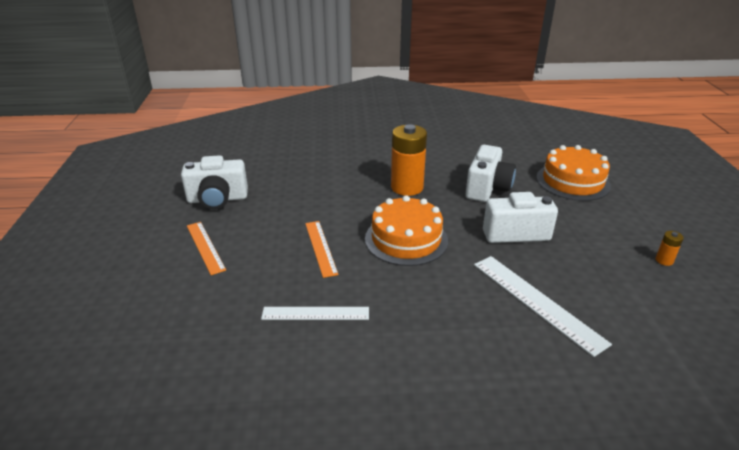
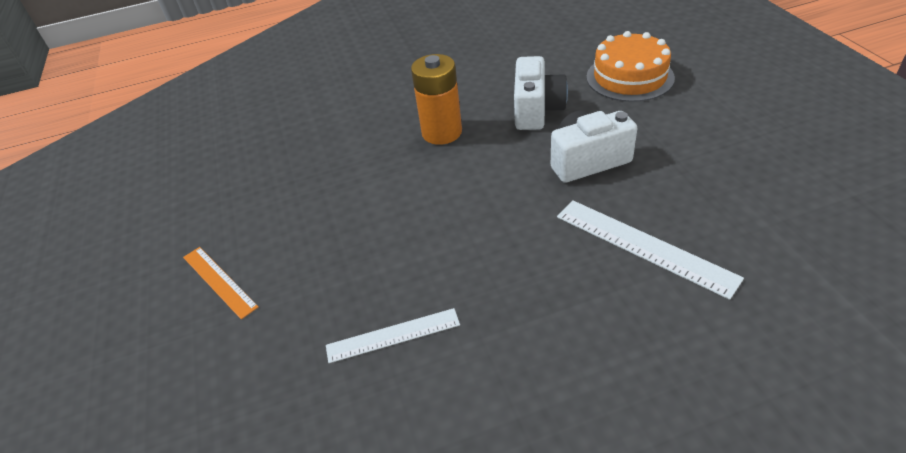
camera: 10 degrees left, 10 degrees up
white camera [181,155,248,209] -> none
orange ruler [305,221,339,278] -> none
orange cake [365,195,448,266] -> none
orange battery [656,231,684,266] -> none

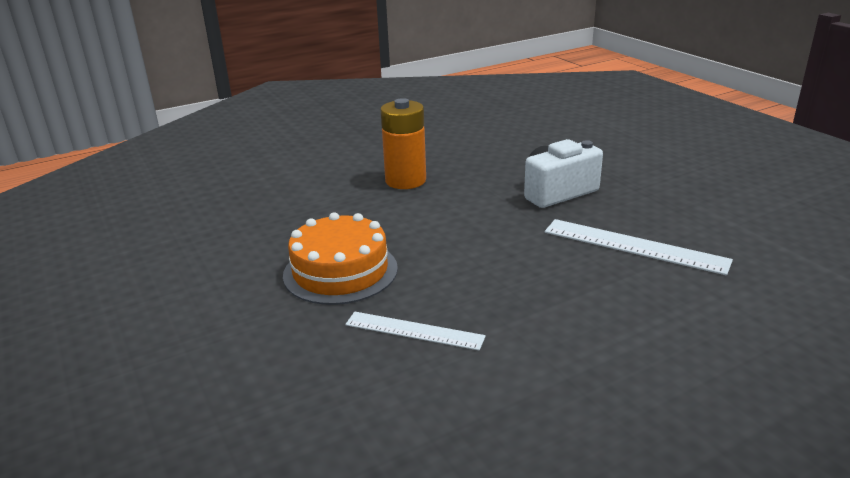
camera: 15 degrees left, 15 degrees down
orange ruler [183,247,259,319] -> none
white ruler [326,308,460,363] -> white ruler turned 45 degrees clockwise [345,312,486,351]
white camera [514,56,568,130] -> none
orange cake [586,31,675,102] -> orange cake moved to [283,212,398,305]

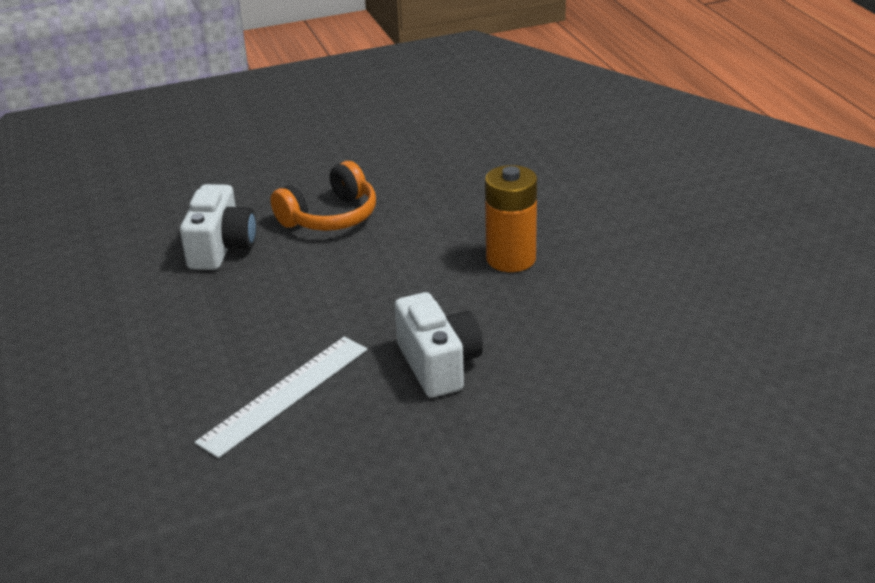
camera: 100 degrees right, 5 degrees up
orange cake [283,212,398,305] -> orange headphones [270,161,376,231]
white ruler [345,312,486,351] -> white camera [180,184,256,270]

